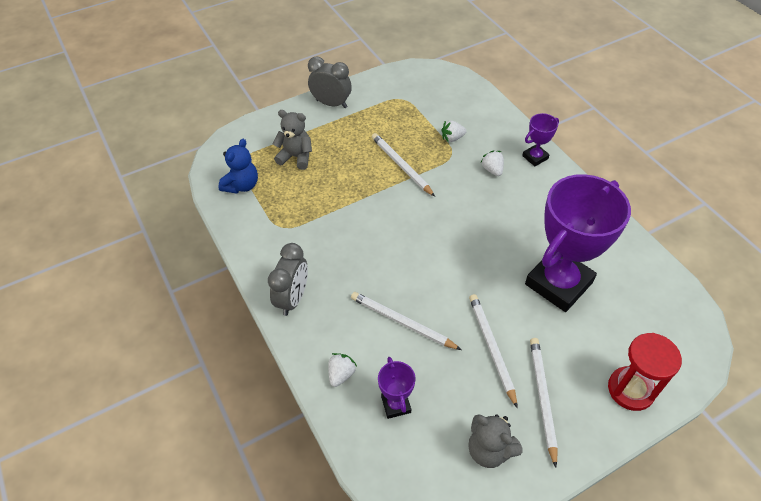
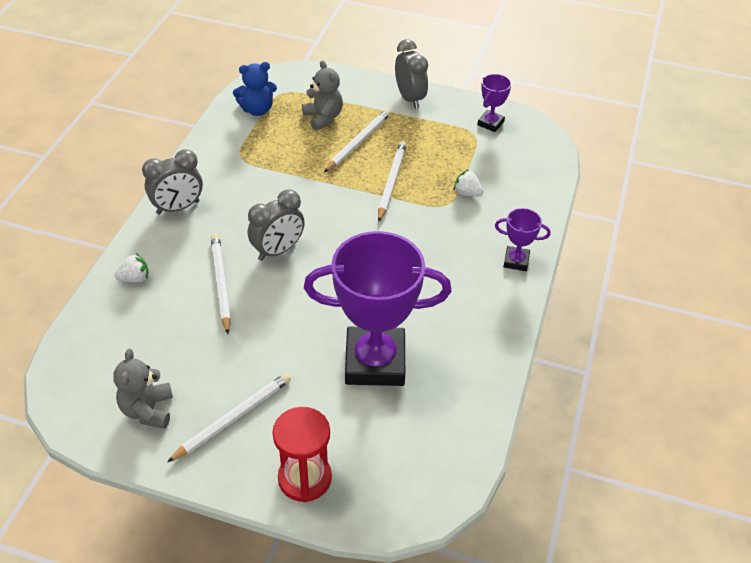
camera: 45 degrees right, 5 degrees down
purple trophy [378,357,416,419] -> purple trophy moved to [477,74,512,132]
white pencil [469,294,518,408] -> white pencil moved to [324,109,391,172]
white strawberry [480,151,504,176] -> none
none -> grey clock [248,190,305,261]

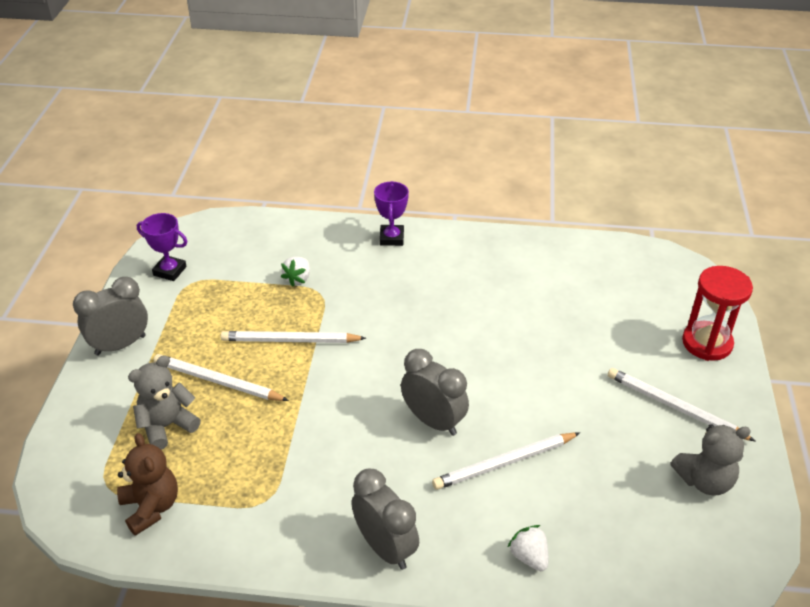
camera: 100 degrees left, 5 degrees down
blue teddy bear [233,62,277,116] -> brown teddy bear [117,433,178,536]
purple trophy [304,231,452,386] -> none

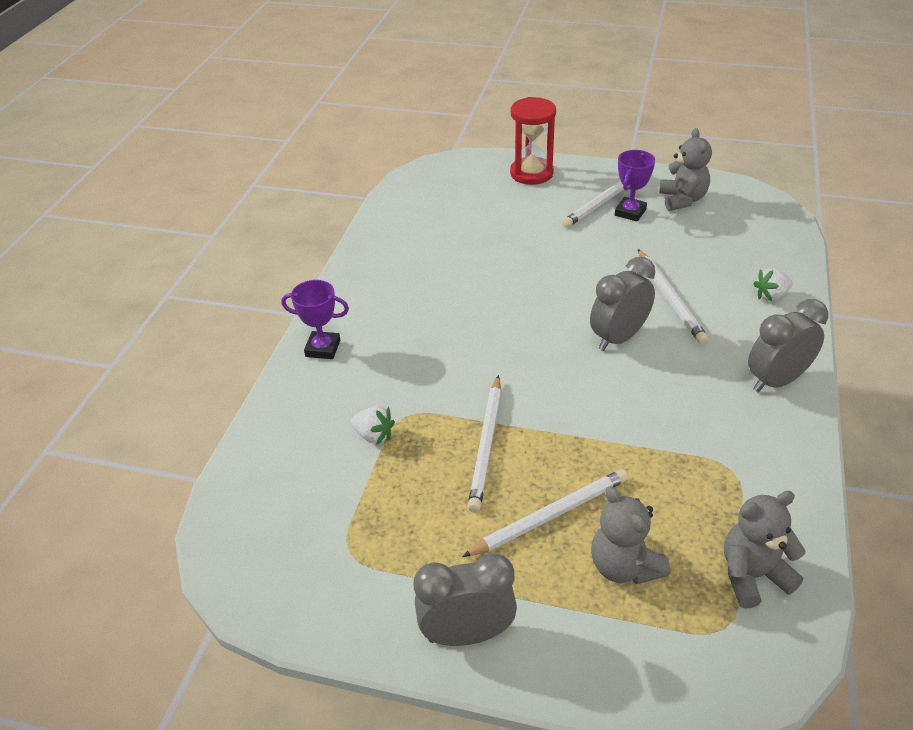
camera: 80 degrees left, 0 degrees up
grey clock [73,277,148,355] -> grey clock turned 105 degrees clockwise [414,554,517,646]
brown teddy bear [117,433,178,536] -> grey teddy bear [724,491,806,609]
purple trophy [137,213,187,281] -> purple trophy moved to [615,150,655,222]
white pencil [154,354,289,401] -> white pencil turned 150 degrees counterclockwise [462,469,628,557]

